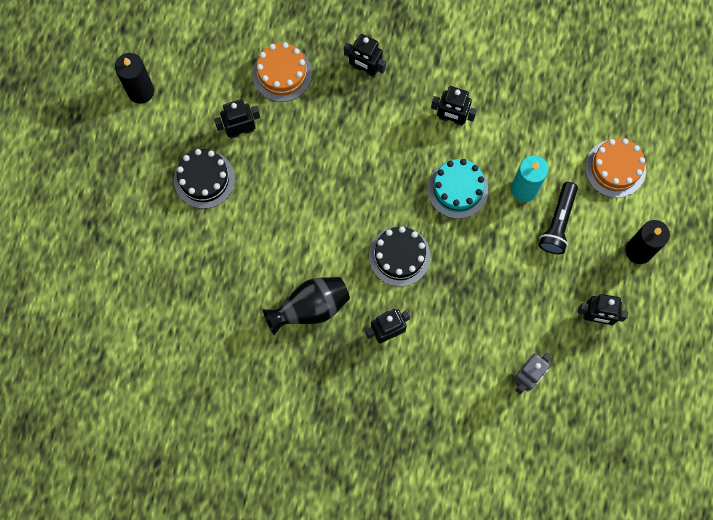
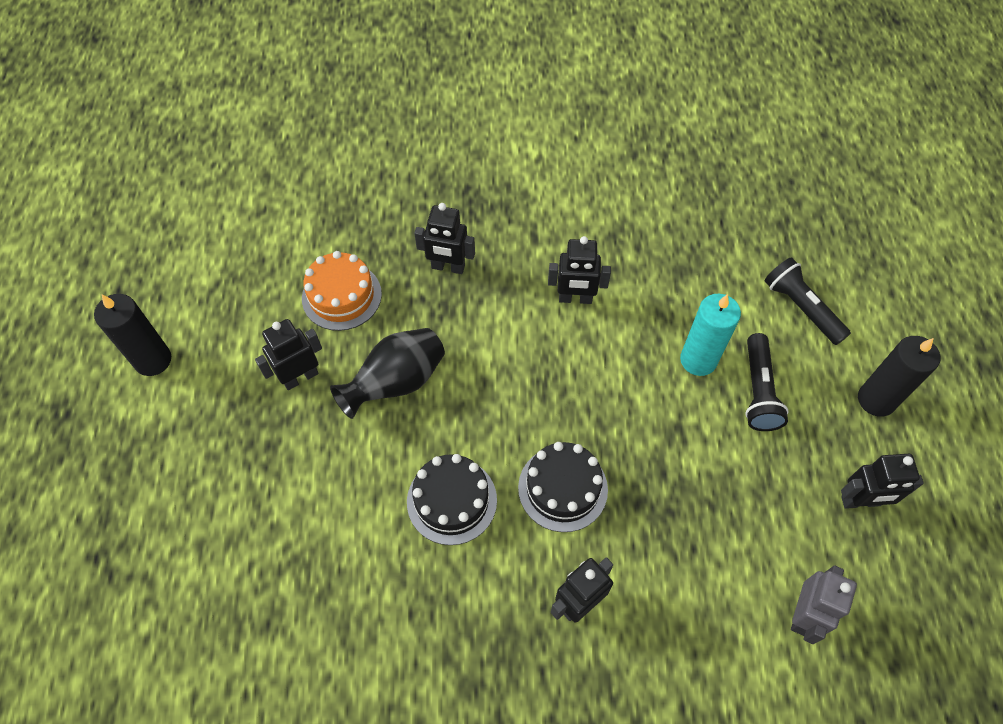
camera: 15 degrees left, 15 degrees down
black cake [174,149,235,209] -> black cake moved to [407,454,497,545]
black vase [263,277,350,335] -> black vase moved to [330,328,445,419]
turquoise cake [427,159,488,219] -> none
orange cake [585,138,646,198] -> black flashlight [764,257,851,345]

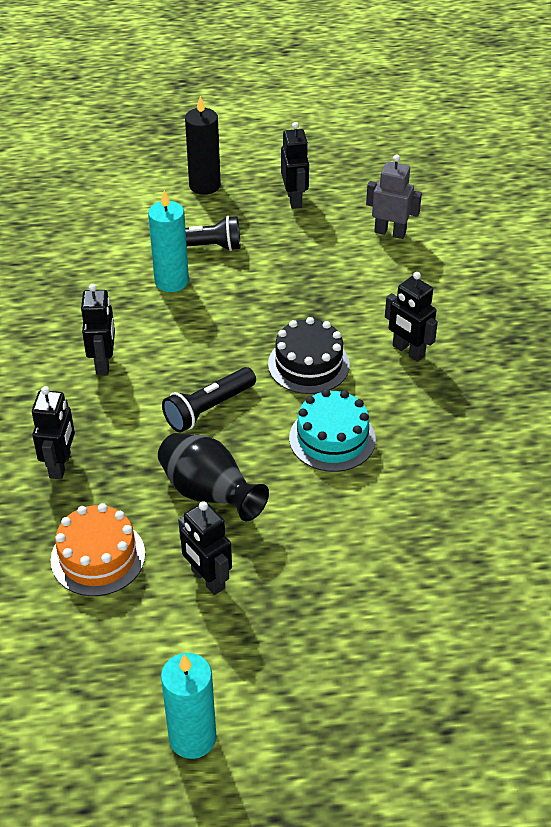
camera: 95 degrees left, 15 degrees down
black candle [94,294,171,376] -> turquoise candle [161,653,216,759]
black cake [407,454,497,545] -> turquoise cake [289,389,376,472]
black flashlight [764,257,851,345] -> black flashlight moved to [162,367,256,432]

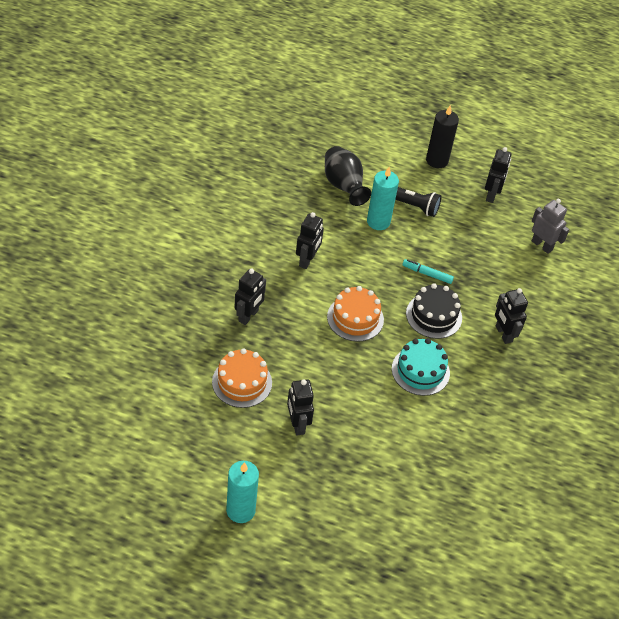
camera: 20 degrees right, 5 degrees up
black vase [158,433,269,521] -> black vase moved to [325,146,371,206]
black flashlight [162,367,256,432] -> orange cake [327,286,384,342]
none -> turquoise marker [402,259,454,284]

